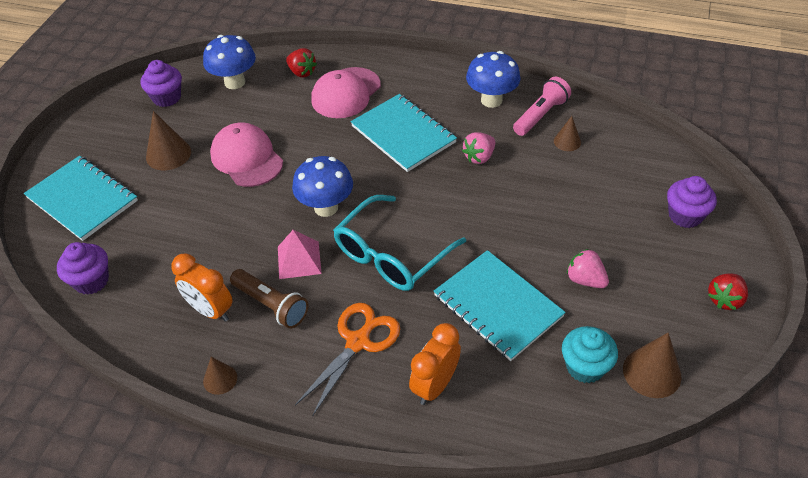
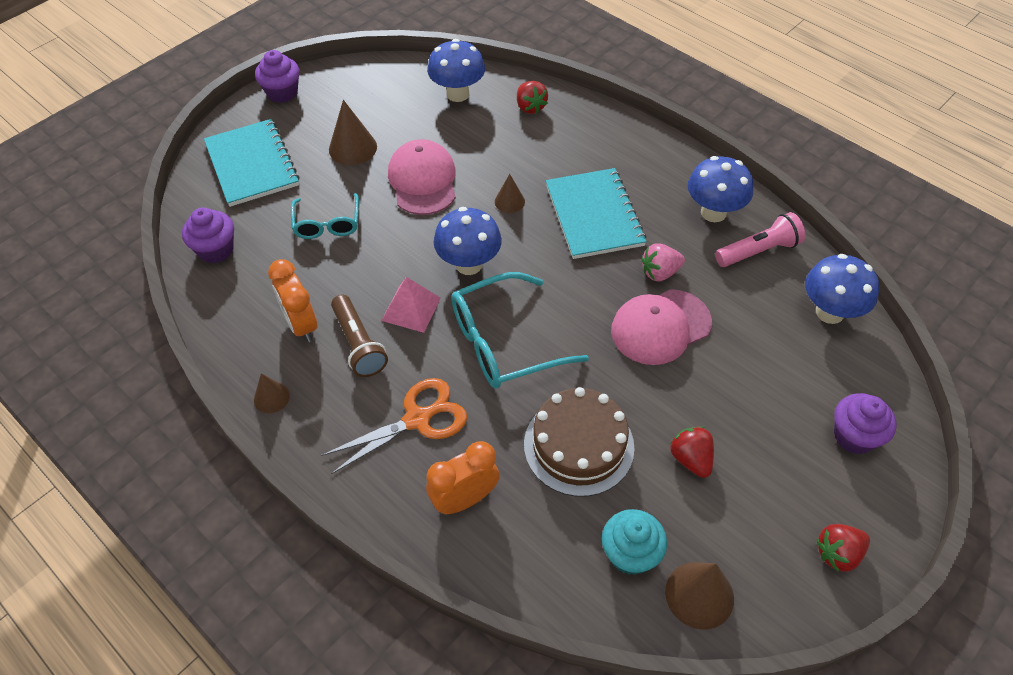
camera: 25 degrees right, 5 degrees up
purple cupcake [140,60,182,107] -> purple cupcake moved to [255,50,300,103]
pink cap [311,67,381,118] -> pink cap moved to [611,289,712,365]
turquoise notebook [434,250,566,361] -> brown cake [524,387,634,497]
brown cone [554,116,581,151] -> brown cone moved to [495,174,525,213]
pink strawberry [567,249,609,288] -> red strawberry [670,427,714,478]
none -> turquoise glasses [291,193,359,239]
none -> blue mushroom [805,254,879,324]

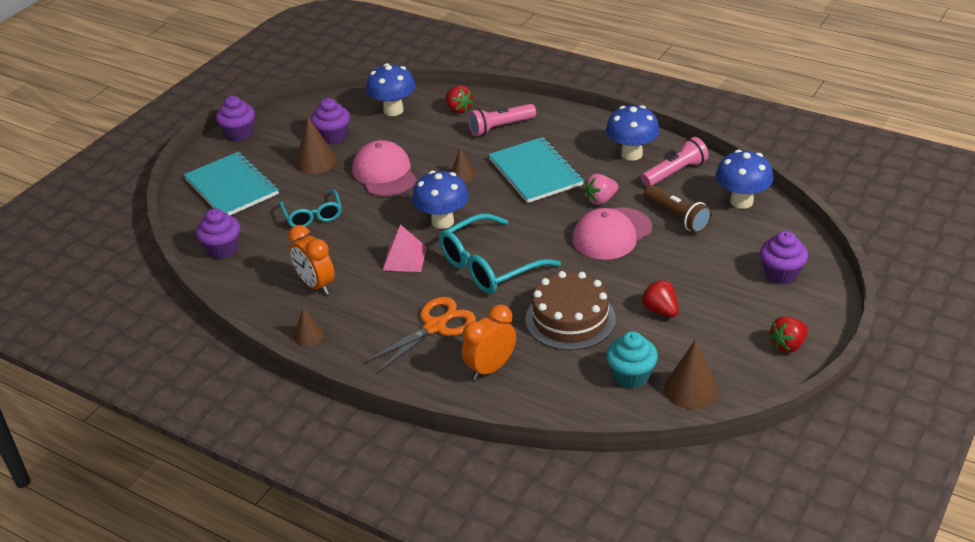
camera: 10 degrees left, 15 degrees down
brown flashlight [331,295,388,377] -> brown flashlight moved to [644,185,712,233]
none -> purple cupcake [311,98,350,144]
none -> pink flashlight [468,104,536,136]

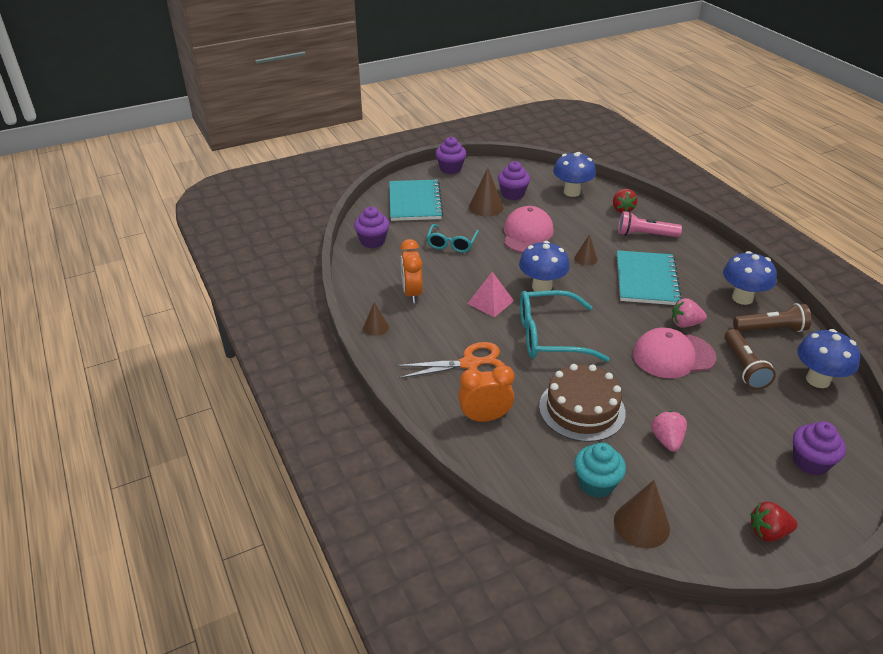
camera: 30 degrees right, 0 degrees up
pink flashlight [641,137,709,187] -> brown flashlight [733,303,811,332]
red strawberry [641,280,679,317] -> pink strawberry [651,411,687,452]

